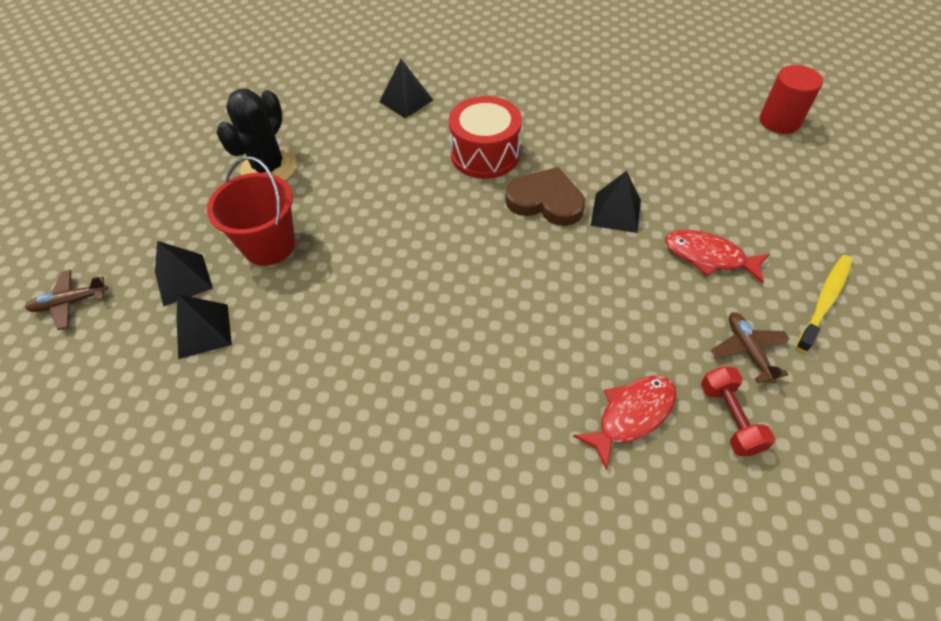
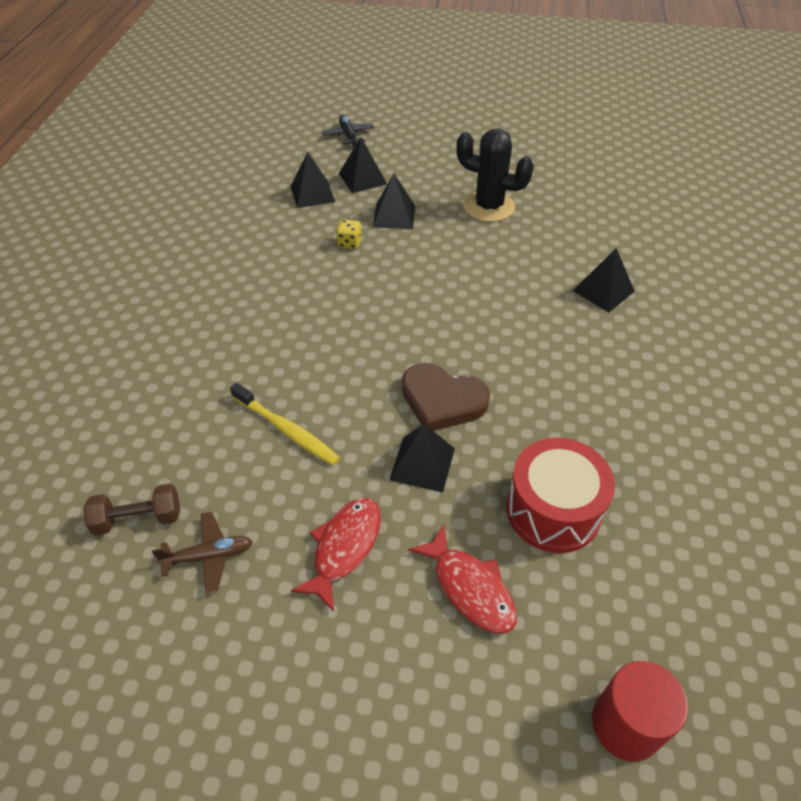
camera: 90 degrees right, 5 degrees down
brown plane [25,270,108,330] -> black plane [322,115,374,147]
red bucket [207,156,295,266] -> black pyramid [373,174,415,229]
red drum [449,96,522,179] -> red drum moved to [506,438,615,553]
brown heart [505,167,585,226] -> brown heart turned 90 degrees clockwise [402,363,490,431]
red fish [573,375,677,470] -> red fish moved to [408,525,517,634]
red dumbbell [701,366,775,456] -> brown dumbbell [83,484,180,535]
yellow toothbrush [796,255,853,353] -> yellow toothbrush moved to [230,383,340,465]
none -> yellow dice [336,219,362,249]

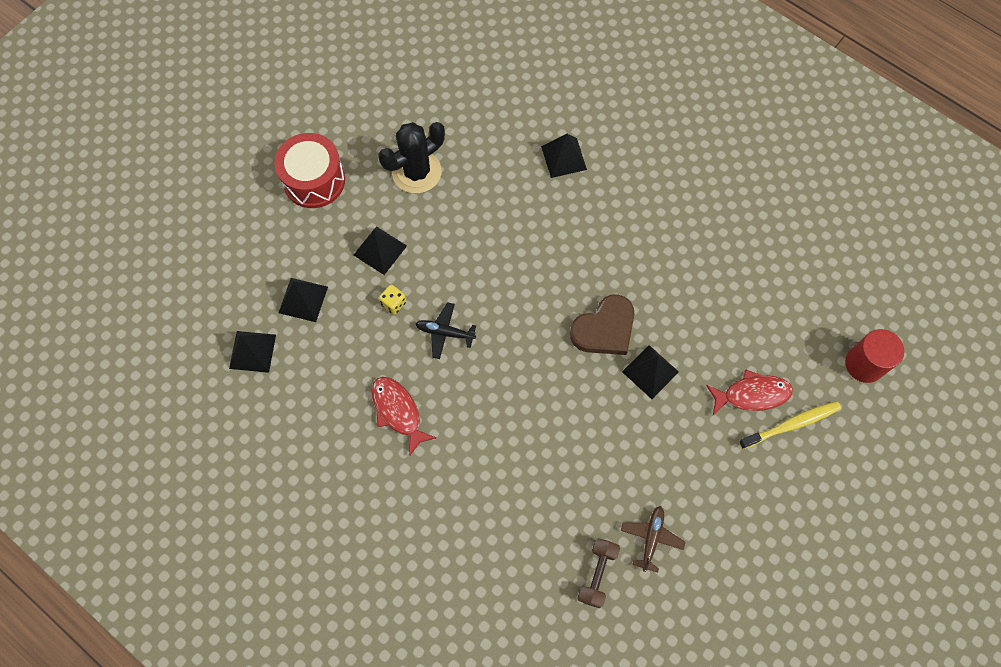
camera: 60 degrees left, 20 degrees up
yellow toothbrush [230,383,340,465] -> yellow toothbrush moved to [739,401,841,449]
red fish [291,498,381,612] -> red fish moved to [372,377,436,456]
black plane [322,115,374,147] -> black plane moved to [416,302,476,359]
black pyramid [339,137,387,193] -> black pyramid moved to [229,331,276,373]
red drum [506,438,615,553] -> red drum moved to [274,133,345,208]

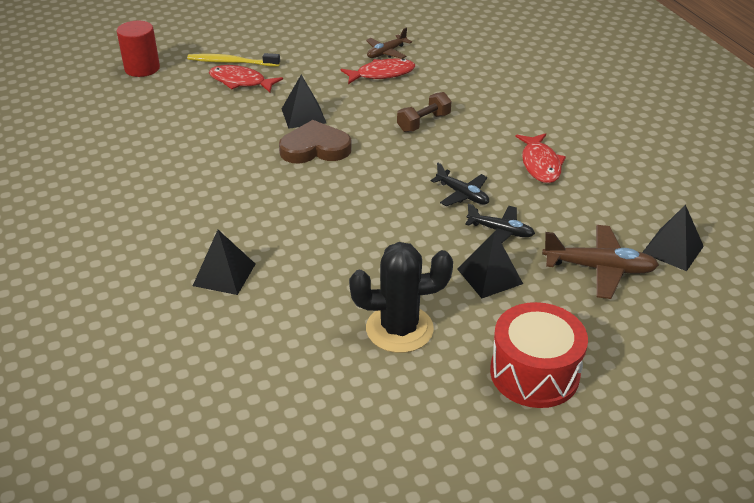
camera: 150 degrees left, 30 degrees down
black pyramid [278,278,328,322] -> brown plane [542,225,659,299]
yellow dice [379,285,406,314] -> black plane [465,204,535,243]
brown dumbbell [578,538,620,608] -> brown dumbbell moved to [397,92,451,132]
none -> red fish [340,59,415,84]

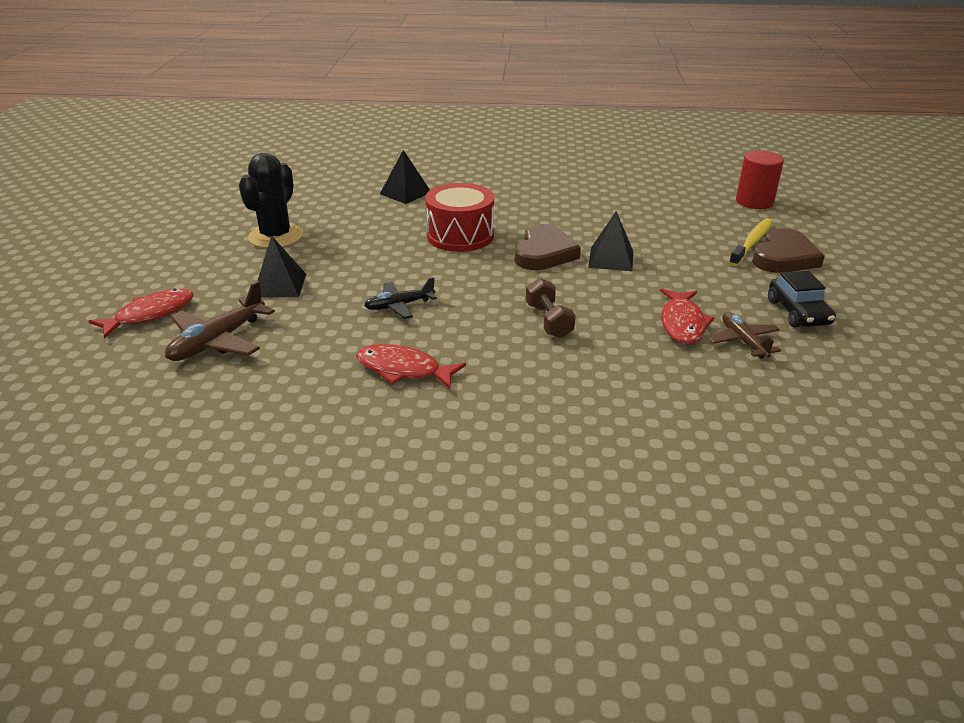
camera: 115 degrees right, 5 degrees down
red fish [209,65,283,92] -> red fish moved to [89,288,194,339]
black plane [465,204,535,243] -> none
red drum [490,302,588,408] -> red drum moved to [425,183,494,252]
black pyramid [642,205,704,271] -> none
none -> brown heart [752,228,825,273]
none -> black car [768,271,836,328]

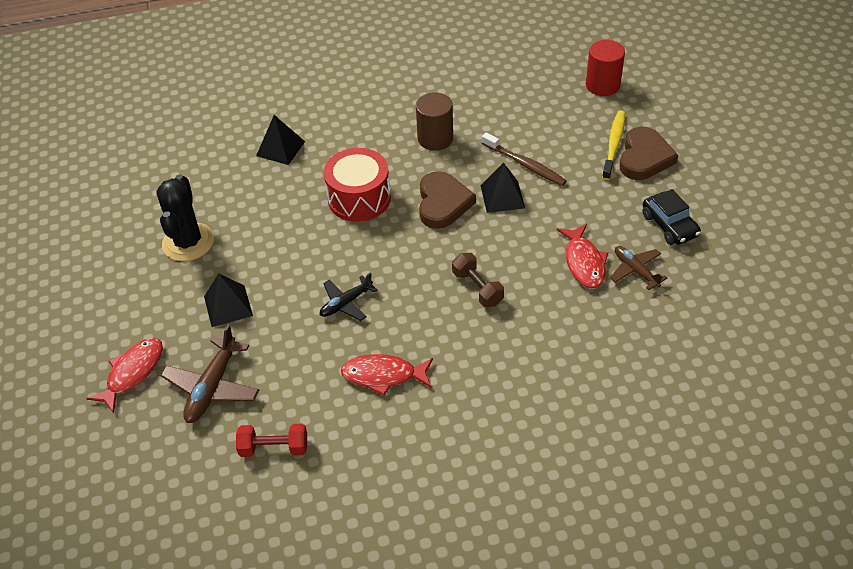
camera: 15 degrees left, 15 degrees up
none -> red dumbbell [236,424,307,457]
none -> brown cylinder [416,92,453,151]
none -> brown toothbrush [482,133,567,186]

